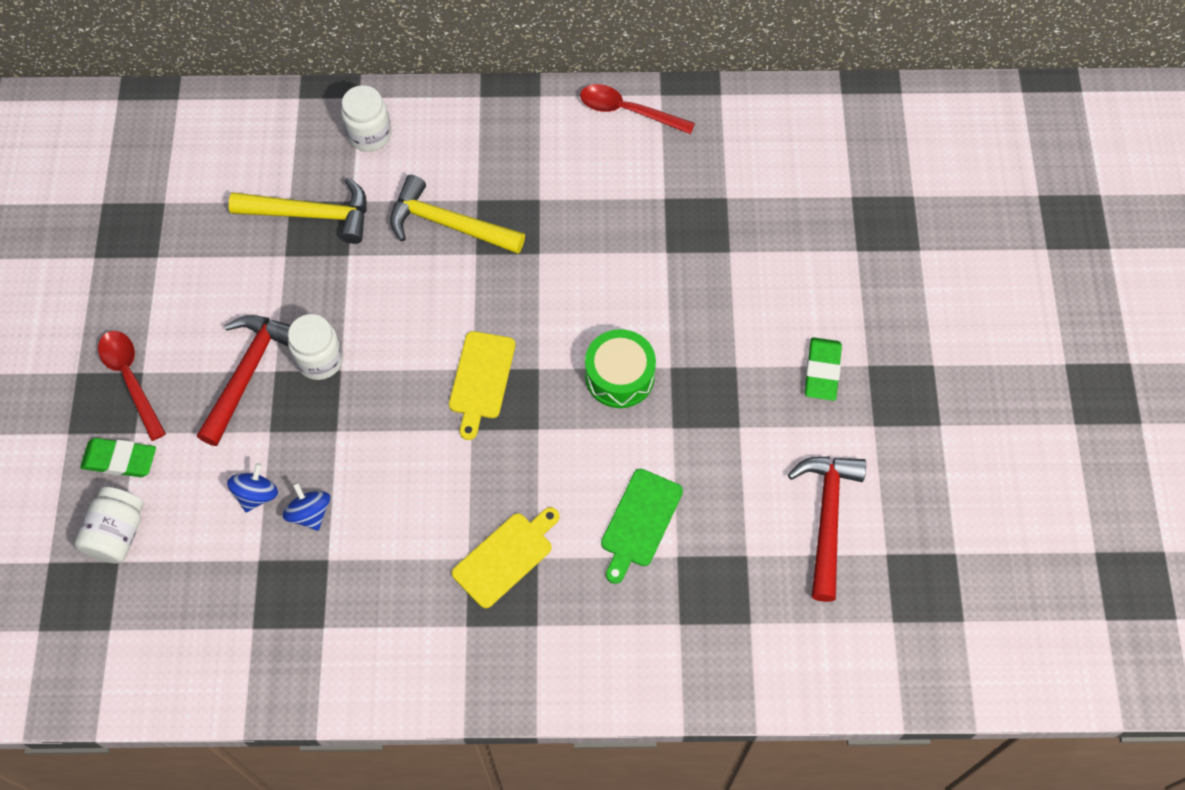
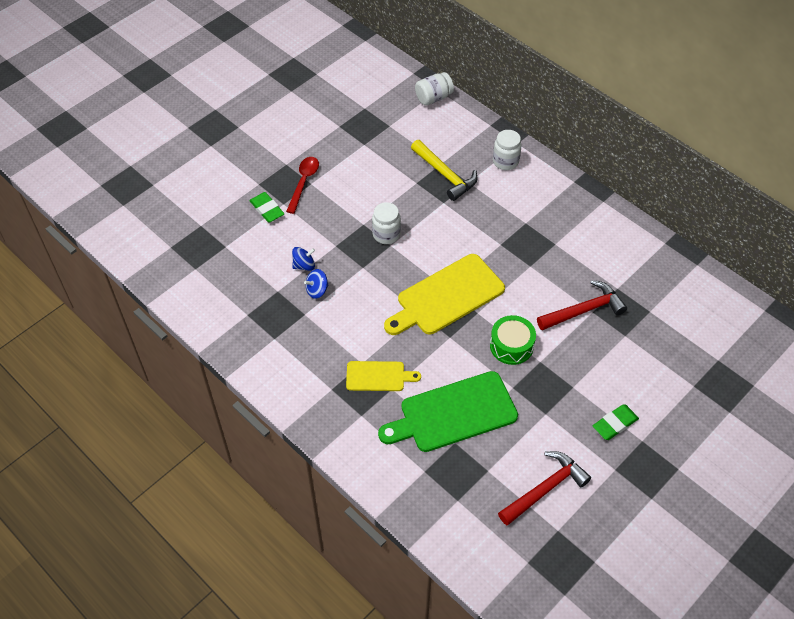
camera: 45 degrees right, 10 degrees down
white jar [74,487,144,564] -> white jar moved to [415,72,454,106]
red hammer [197,315,291,446] -> red hammer moved to [537,280,627,330]
blue spinning top [283,482,330,531] -> blue spinning top turned 135 degrees counterclockwise [304,269,329,299]
yellow hammer [390,175,525,254] -> none
yellow cutting board [449,331,515,440] -> yellow cutting board [384,254,505,335], size x1.82
red spoon [580,84,695,134] -> none
green cutting board [601,469,683,584] -> green cutting board [378,371,518,452], size x1.82

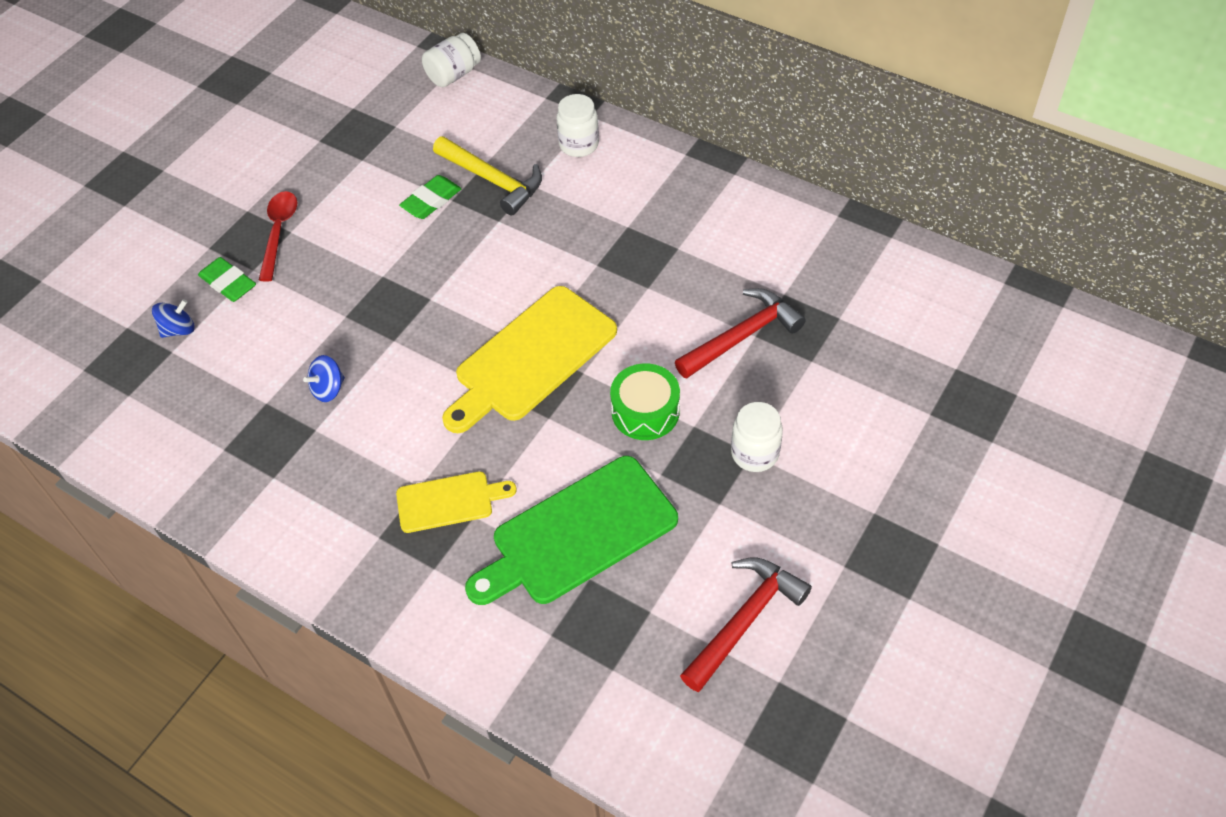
camera: 10 degrees left, 0 degrees up
blue spinning top [292,247,315,271] -> blue spinning top moved to [152,299,195,338]
white jar [372,202,401,244] -> white jar moved to [731,402,783,472]
green eraser [593,404,639,440] -> green eraser moved to [399,175,462,219]

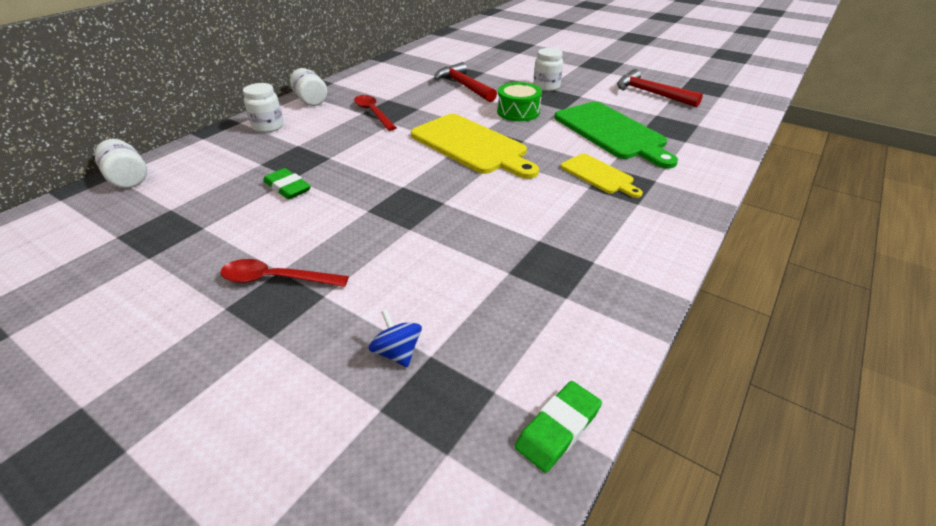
camera: 90 degrees left, 15 degrees down
green eraser [198,257,256,302] -> green eraser moved to [515,381,602,473]
blue spinning top [303,355,345,402] -> none
yellow cutting board [396,471,517,533] -> yellow cutting board turned 150 degrees clockwise [560,154,643,198]
yellow hammer [433,136,542,216] -> none
none -> white jar [290,68,327,106]
none -> red spoon [354,95,397,131]

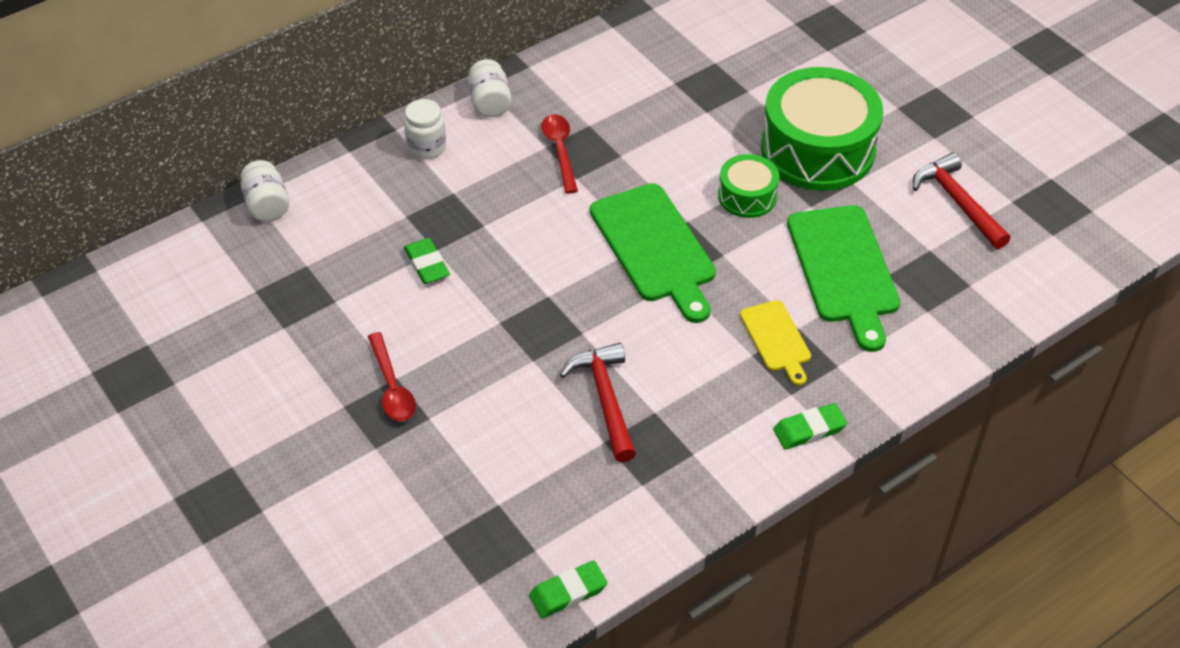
camera: 20 degrees right, 10 degrees up
red spoon [220,259,349,287] -> red spoon turned 135 degrees counterclockwise [368,332,416,422]
blue spinning top [368,310,422,367] -> none
yellow cutting board [411,114,539,179] -> green cutting board [590,183,716,323]
red hammer [434,62,497,102] -> red hammer moved to [560,343,636,462]
white jar [533,48,563,91] -> green drum [761,67,883,191]
none -> green eraser [773,403,847,450]

